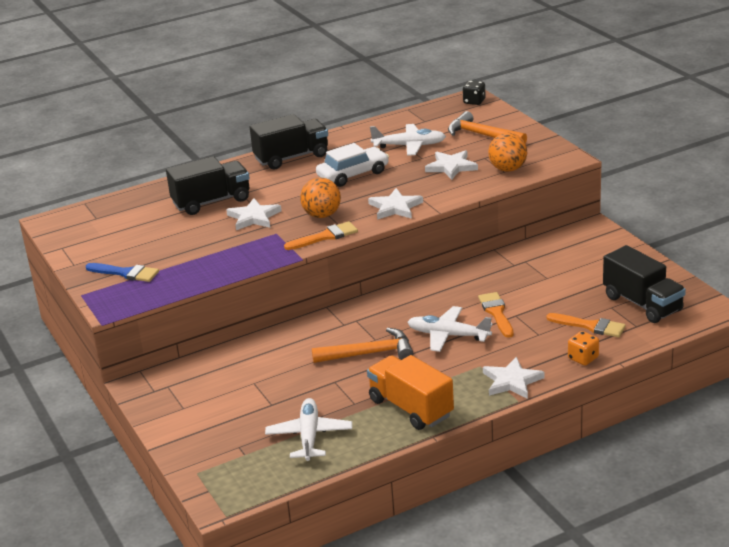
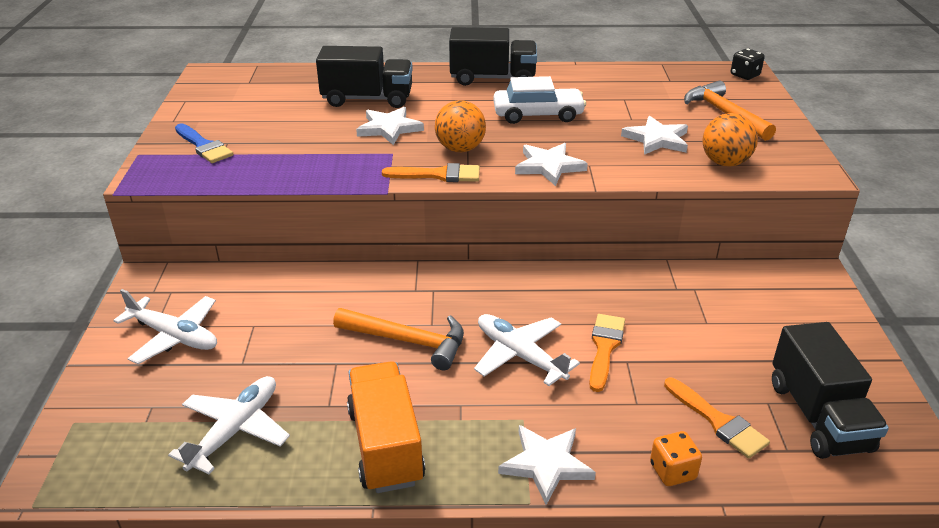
camera: 25 degrees right, 5 degrees up
white plane [370,124,446,156] -> white plane moved to [113,289,217,364]

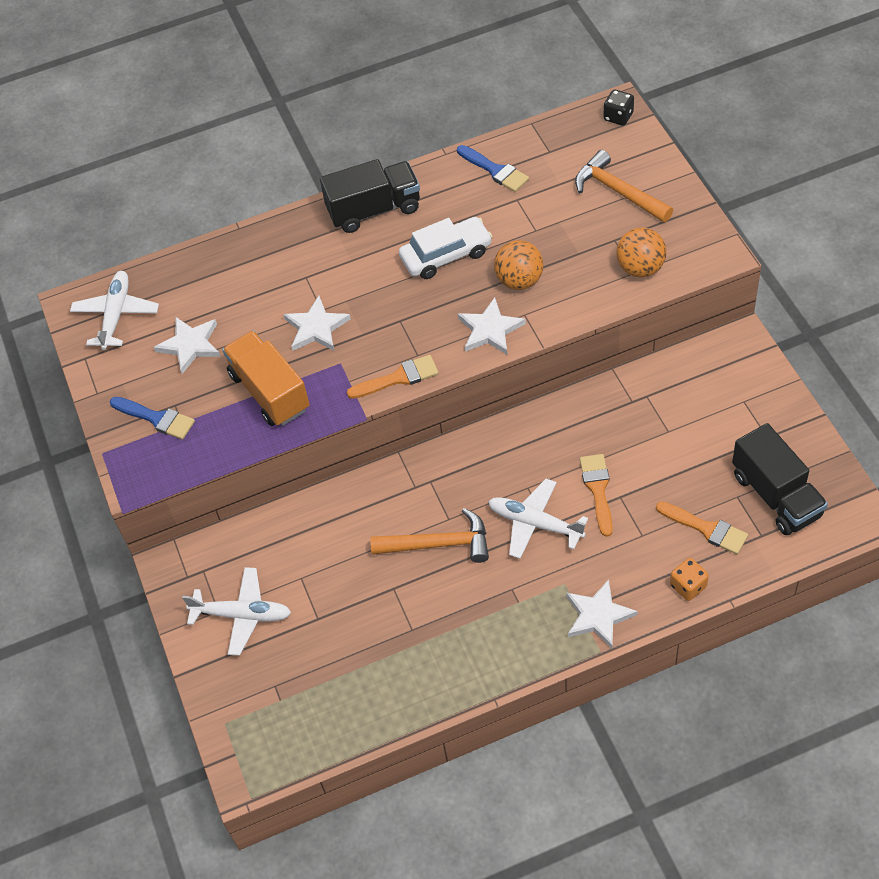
camera: 15 degrees left, 20 degrees up
white plane [168,376,290,474] -> white plane moved to [70,271,159,350]
black truck [316,46,413,108] -> none
orange truck [347,361,425,493] -> orange truck moved to [222,330,310,426]
orange ball [435,100,486,152] -> orange ball moved to [494,240,543,290]
white star [621,116,688,155] -> white star moved to [154,317,221,374]
none -> blue brush [457,145,529,192]

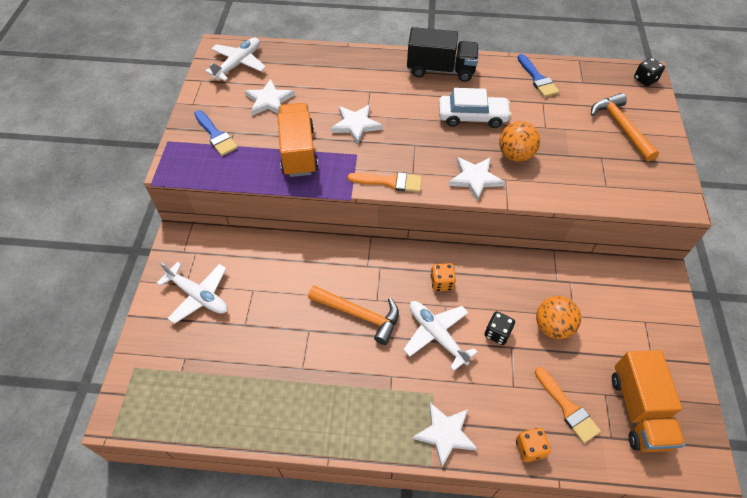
camera: 20 degrees right, 0 degrees up
orange brush [580,454,613,537] -> black dice [484,311,515,345]
orange ball [616,227,666,277] -> orange ball moved to [536,296,581,339]
black truck [732,423,828,535] -> orange truck [612,350,685,452]
none -> orange dice [431,263,456,291]

